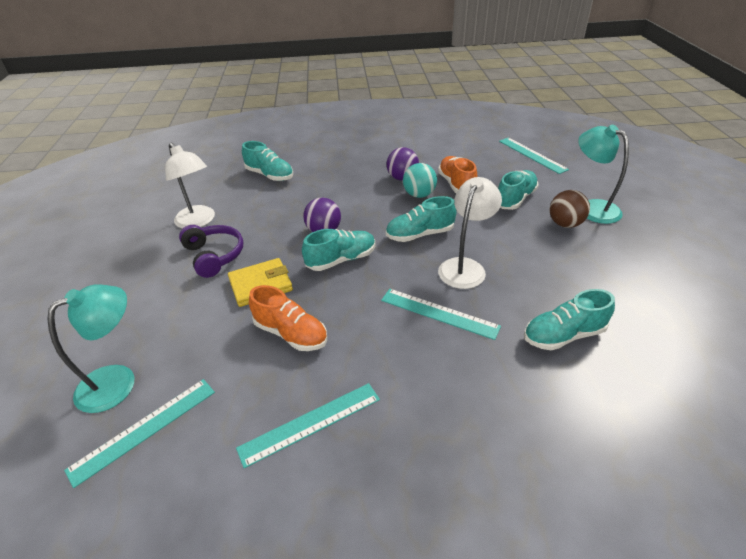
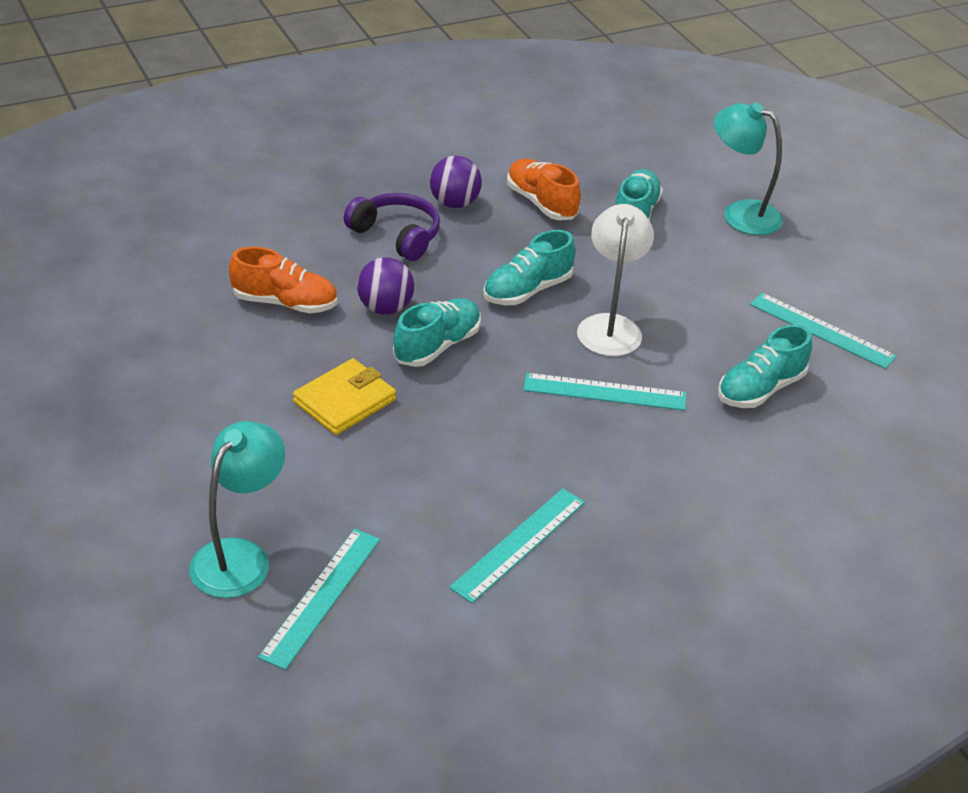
camera: 25 degrees left, 0 degrees up
white lamp [165,143,215,229] -> none
purple headphones [179,225,243,278] -> purple headphones moved to [344,193,440,261]
turquoise shoe [242,141,293,181] -> none
orange shoe [249,285,327,351] -> orange shoe moved to [229,247,337,313]
turquoise ball [403,163,437,198] -> none
turquoise ruler [499,137,569,174] -> turquoise ruler moved to [750,293,897,369]
brown ball [550,190,590,228] -> none

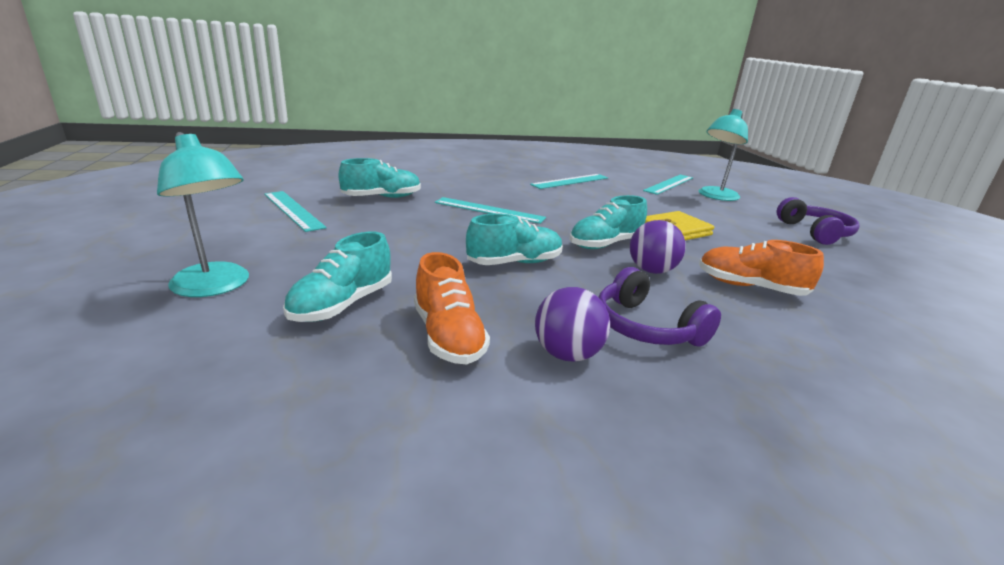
camera: 165 degrees left, 15 degrees down
white lamp [577,204,654,356] -> none
none -> purple headphones [776,197,860,245]

